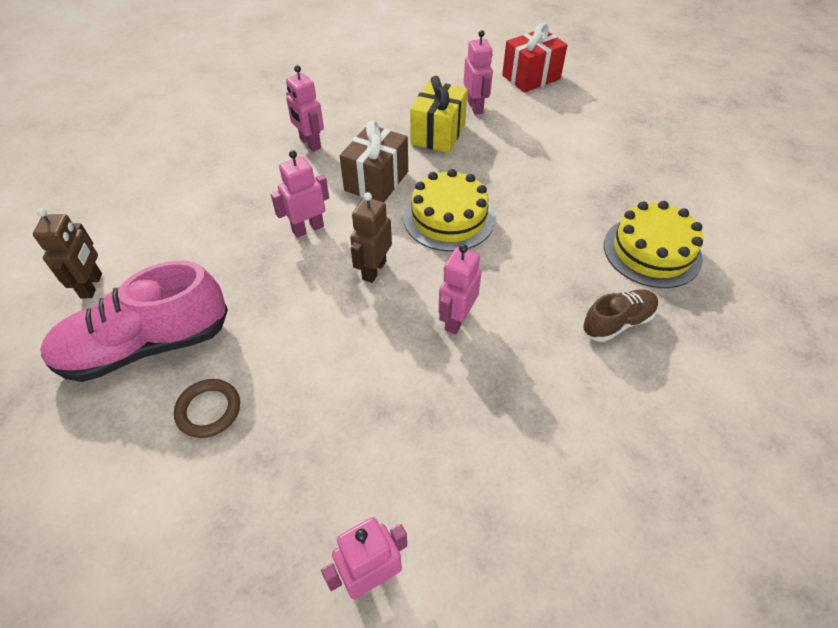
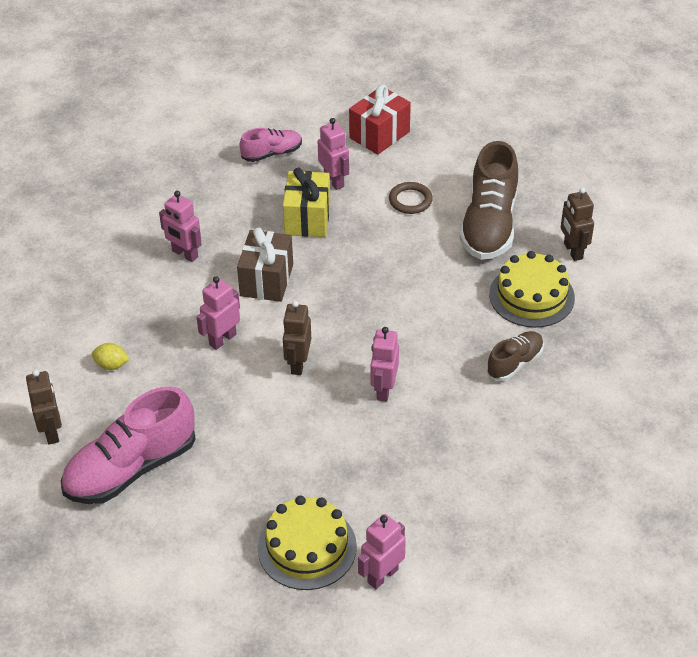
camera: 15 degrees left, 5 degrees down
brown ring [174,379,240,438] -> brown ring moved to [389,182,433,214]
yellow cake [404,169,495,252] -> yellow cake moved to [258,495,357,590]
none -> yellow lemon [92,343,130,370]
none -> pink shoe [240,128,302,162]
none -> brown shoe [459,141,518,260]
none -> brown robot [561,187,594,261]

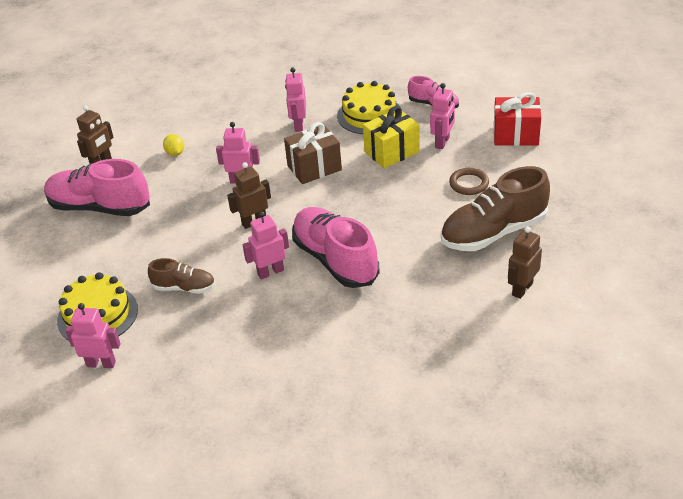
camera: 55 degrees right, 5 degrees down
brown shoe [486,331,544,381] -> brown shoe moved to [148,258,215,294]
yellow cake [489,251,575,328] -> yellow cake moved to [337,81,402,134]
none -> pink shoe [292,207,380,288]

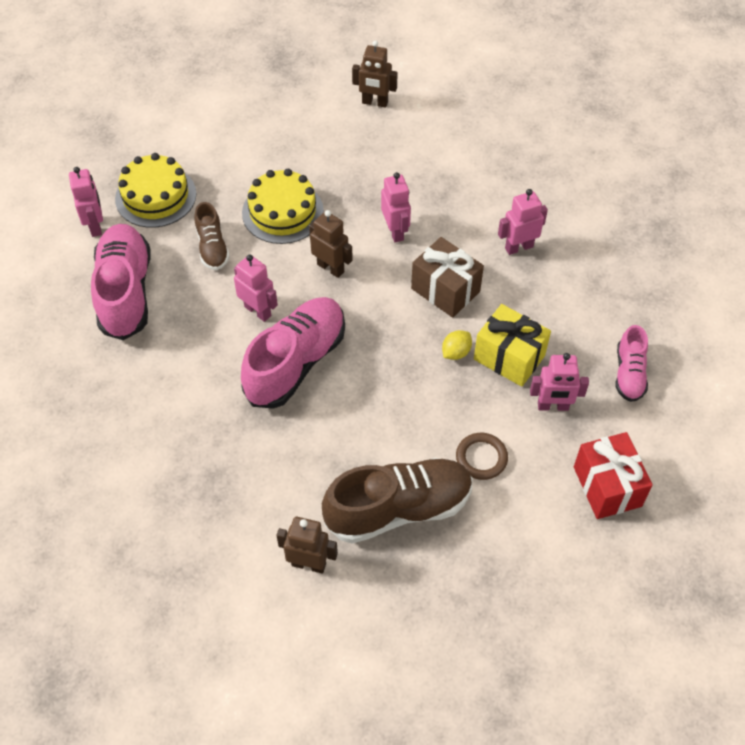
camera: 65 degrees right, 15 degrees up
pink shoe [44,159,150,216] -> pink shoe moved to [91,224,151,340]
yellow lemon [163,134,184,156] -> yellow lemon moved to [442,330,472,360]
yellow cake [337,81,402,134] -> yellow cake moved to [242,169,324,244]
brown shoe [441,166,550,251] -> brown shoe turned 120 degrees clockwise [322,458,473,543]

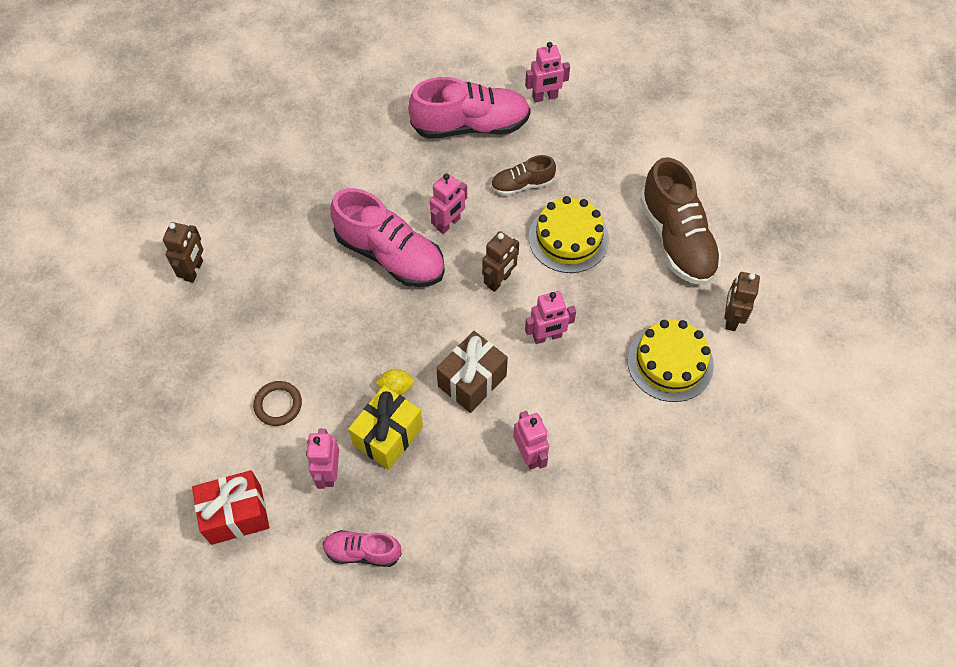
camera: 90 degrees right, 5 degrees up
yellow cake [115,153,196,228] -> yellow cake moved to [627,320,714,402]
brown shoe [322,458,473,543] -> brown shoe moved to [640,157,722,285]
yellow lemon [442,330,472,360] -> yellow lemon turned 45 degrees counterclockwise [375,369,414,395]

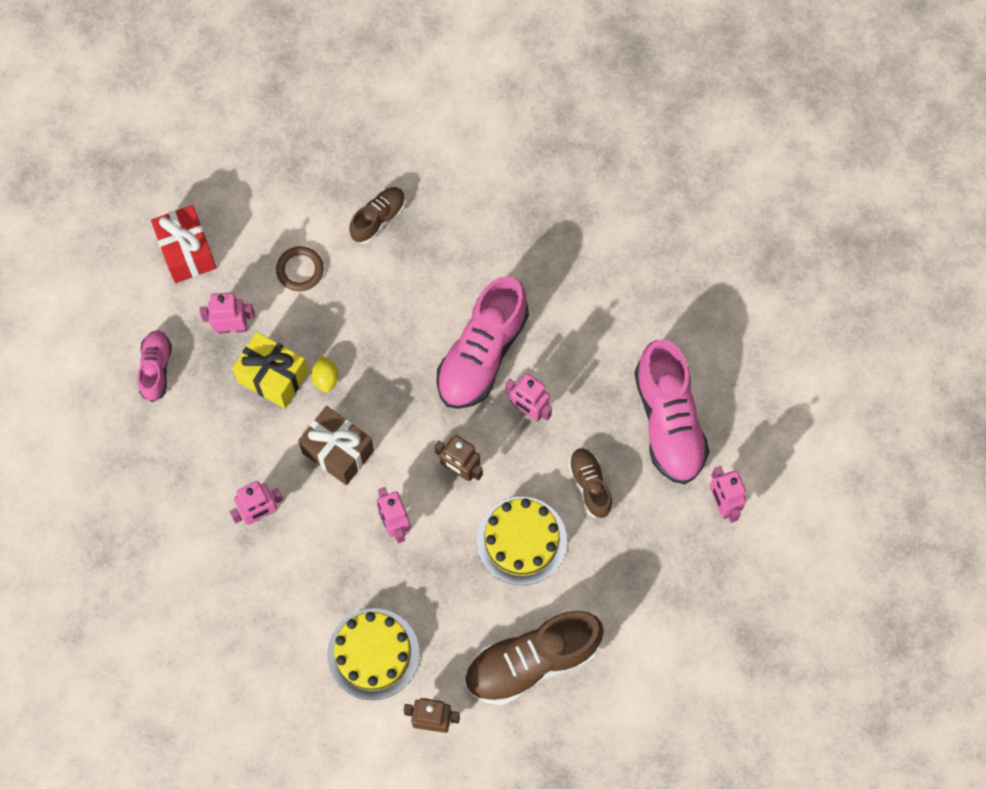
camera: 85 degrees right, 10 degrees up
brown robot [163,222,203,283] -> none
none -> brown shoe [349,187,405,244]

